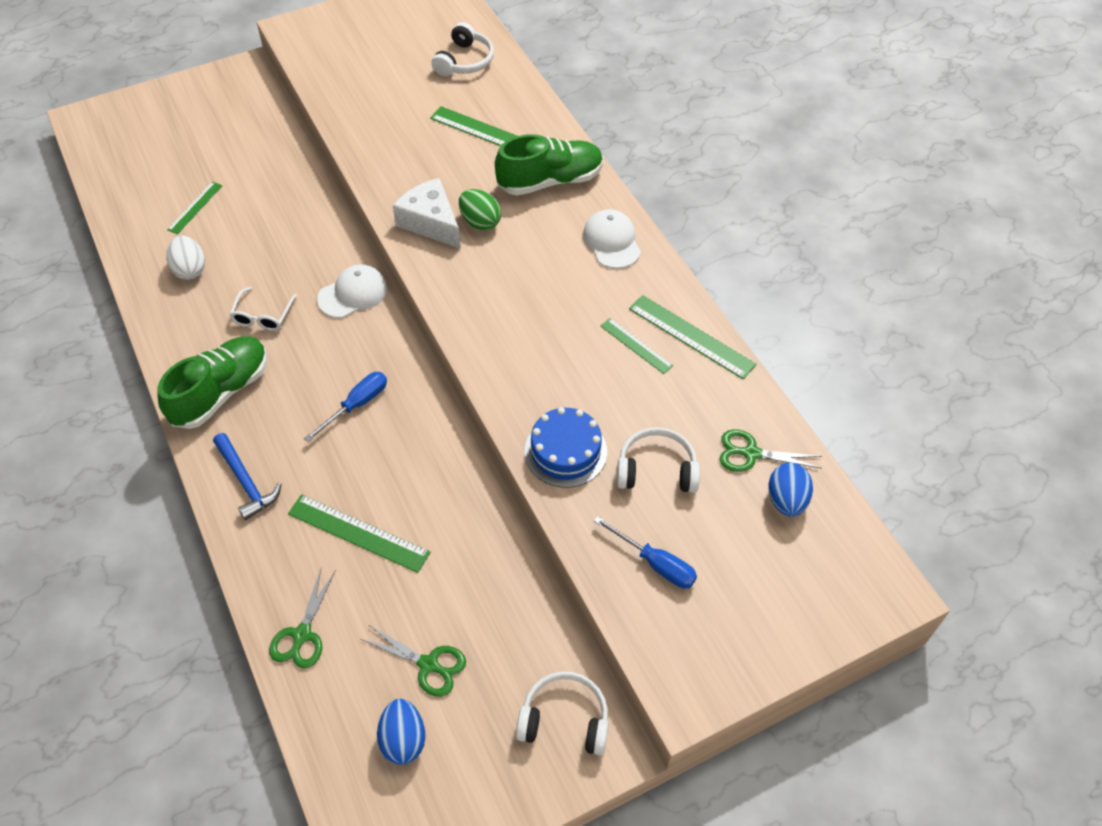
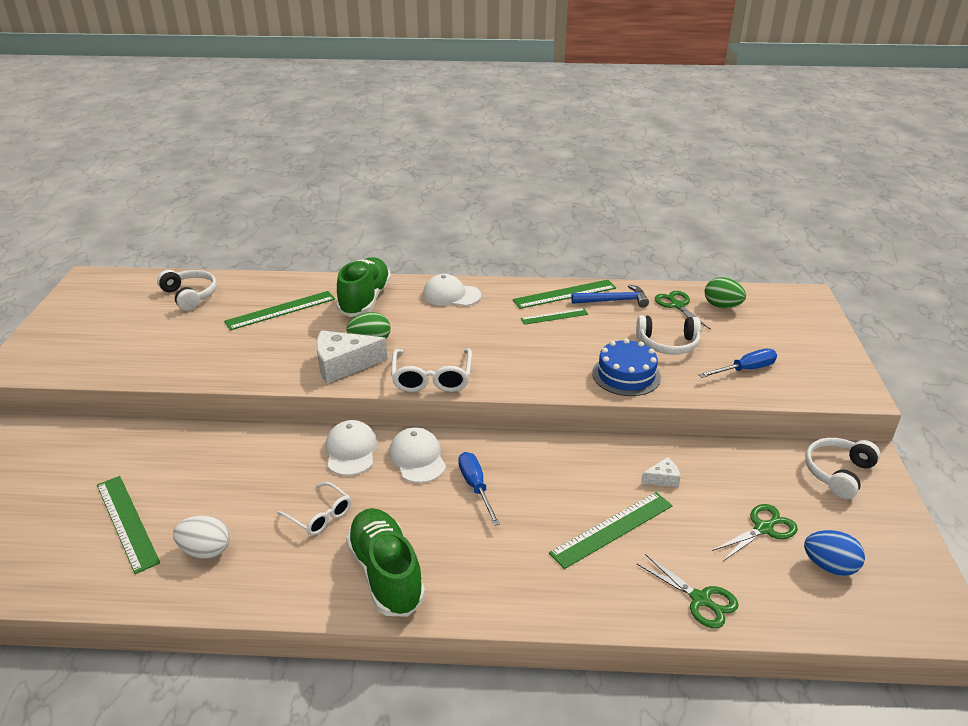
camera: 60 degrees left, 20 degrees down
green ruler [167,181,222,234] -> green ruler [97,476,160,574], size x1.64
blue hammer [213,433,282,521] -> blue hammer moved to [571,285,649,307]
white headphones [617,427,700,493] -> white headphones turned 120 degrees counterclockwise [636,315,701,355]
green scissors [719,429,822,472] -> green scissors turned 120 degrees clockwise [655,291,711,331]
blue egg [768,463,813,517] -> green egg [705,277,746,308]
none -> white cap [389,427,446,483]
none -> white glasses [391,349,472,392]
none -> white cheese [641,457,681,487]

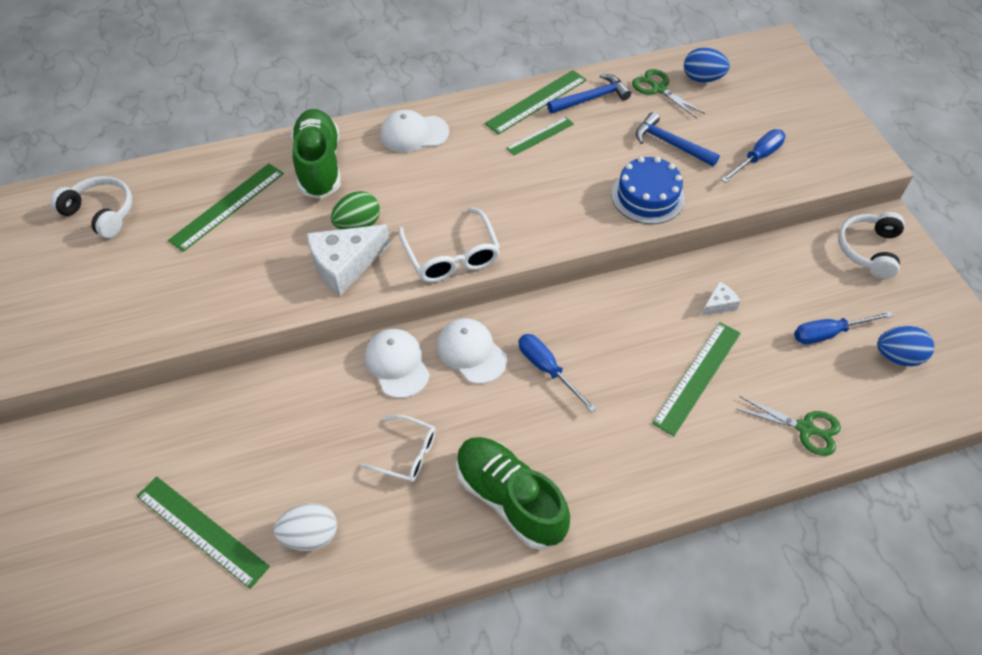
camera: 20 degrees left, 20 degrees up
white headphones [636,315,701,355] -> blue hammer [636,112,720,166]
green egg [705,277,746,308] -> blue egg [684,47,730,82]
green scissors [712,504,798,561] -> blue screwdriver [794,311,893,344]

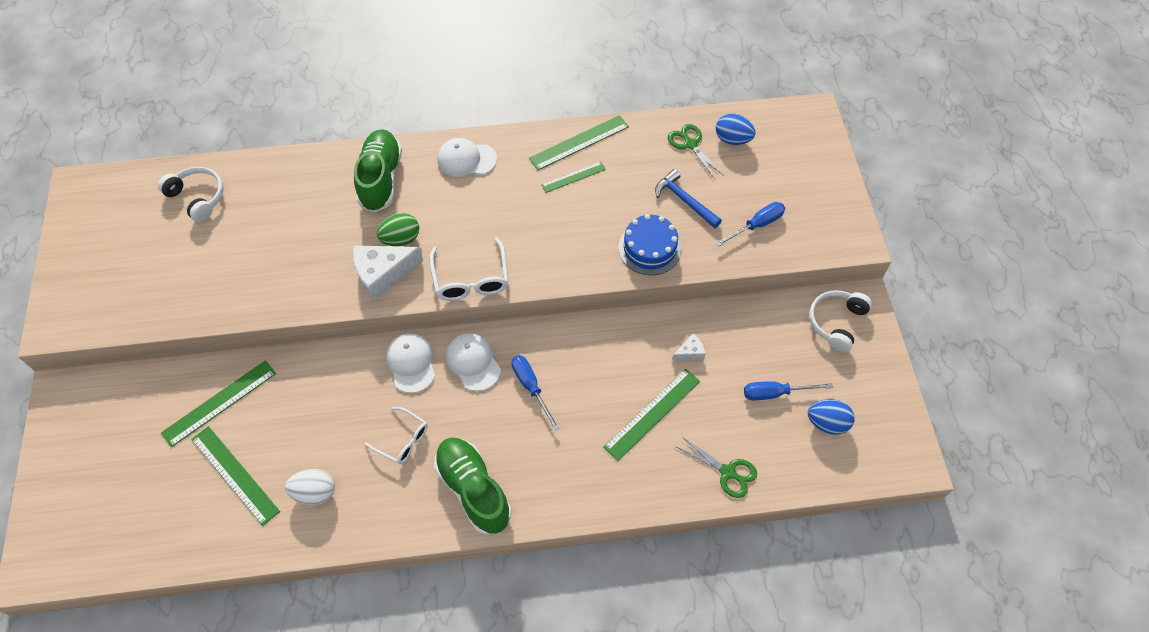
camera: 10 degrees right, 5 degrees up
green ruler [168,163,284,252] -> green ruler moved to [161,360,276,447]
blue hammer [547,74,631,113] -> none

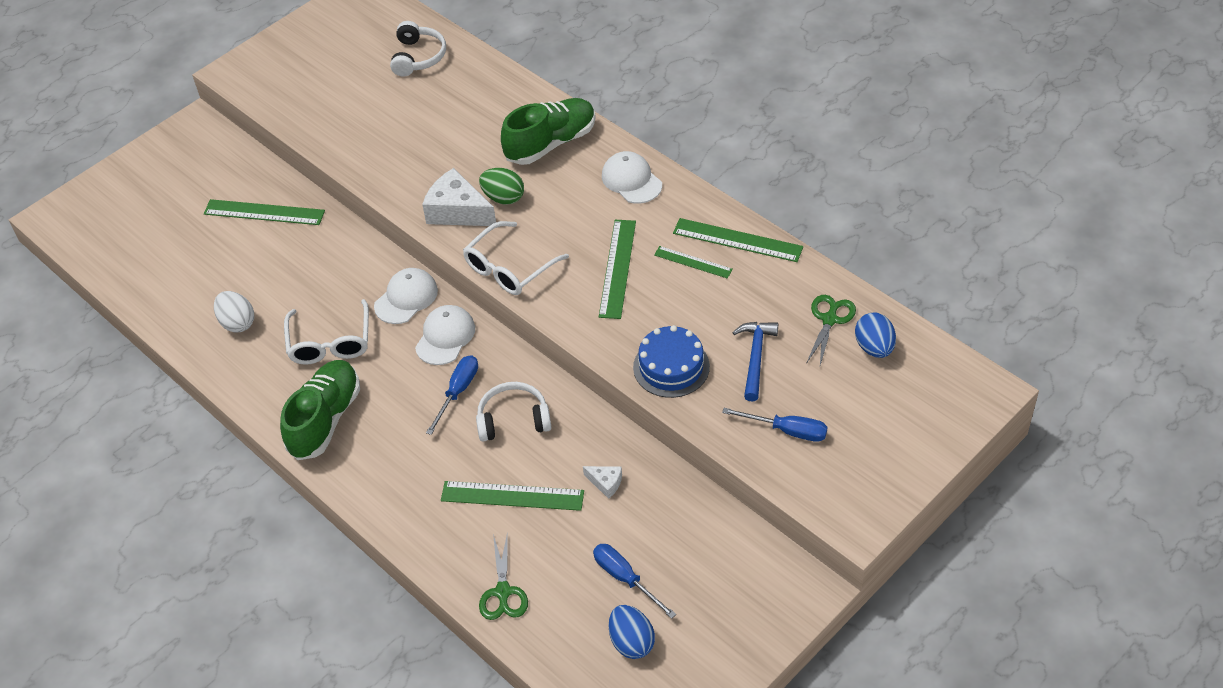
camera: 55 degrees right, 10 degrees down
green ruler [191,426,280,526] -> green ruler moved to [599,220,636,319]
white glasses [364,407,428,464] -> white glasses [284,299,369,365], size x1.52
white headphones [809,290,872,352] -> white headphones moved to [476,382,551,441]

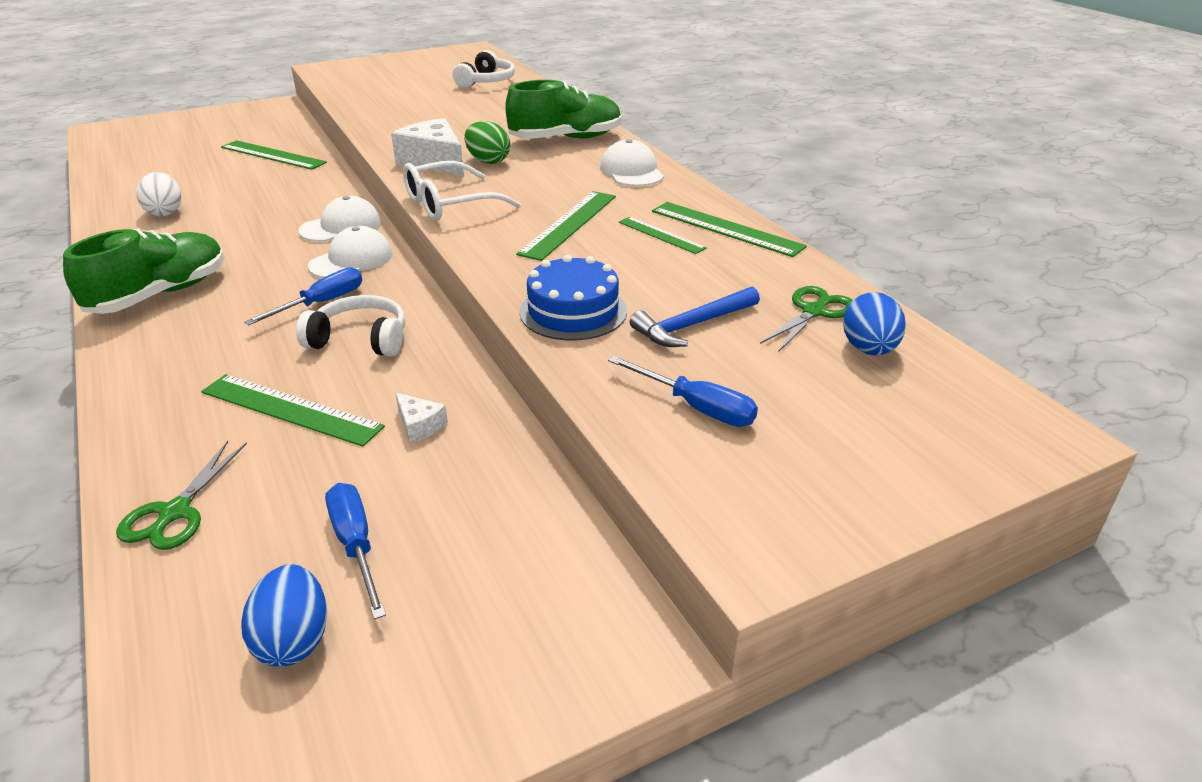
camera: 15 degrees right, 15 degrees down
white glasses [284,299,369,365] -> none
blue hammer [732,322,778,401] -> blue hammer turned 150 degrees counterclockwise [630,287,760,347]

